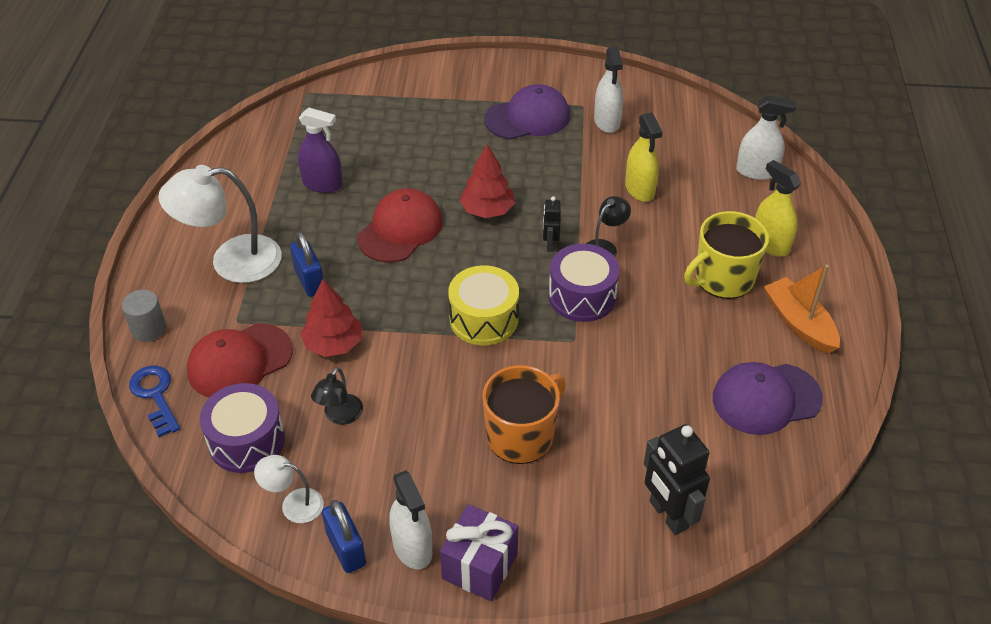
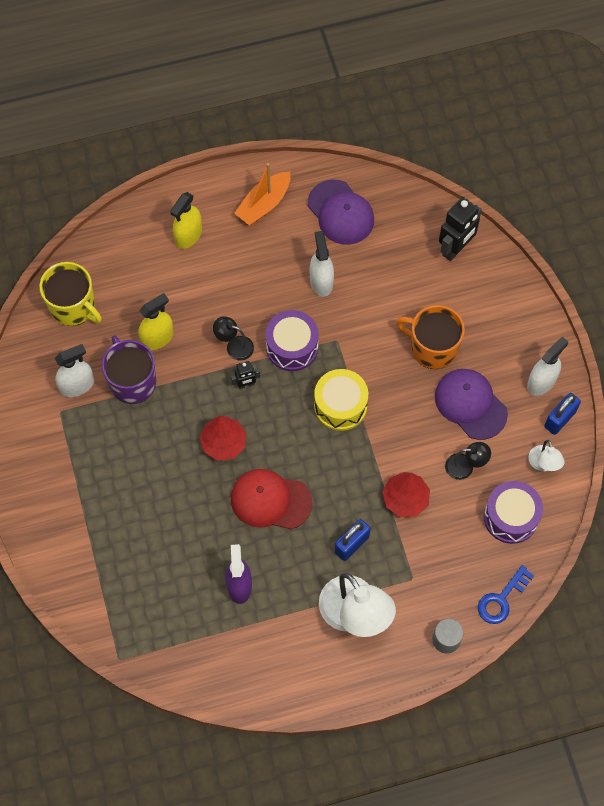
camera: 110 degrees left, 20 degrees up
red cap [187,324,293,398] -> none
purple gift [440,504,518,601] -> none
purple cap [484,84,570,140] -> purple cap moved to [435,369,508,440]
yellow mug [684,211,769,299] -> yellow mug moved to [39,262,102,326]
white spray bottle [736,95,796,180] -> white spray bottle moved to [310,231,334,297]
none -> purple mug [102,335,156,404]

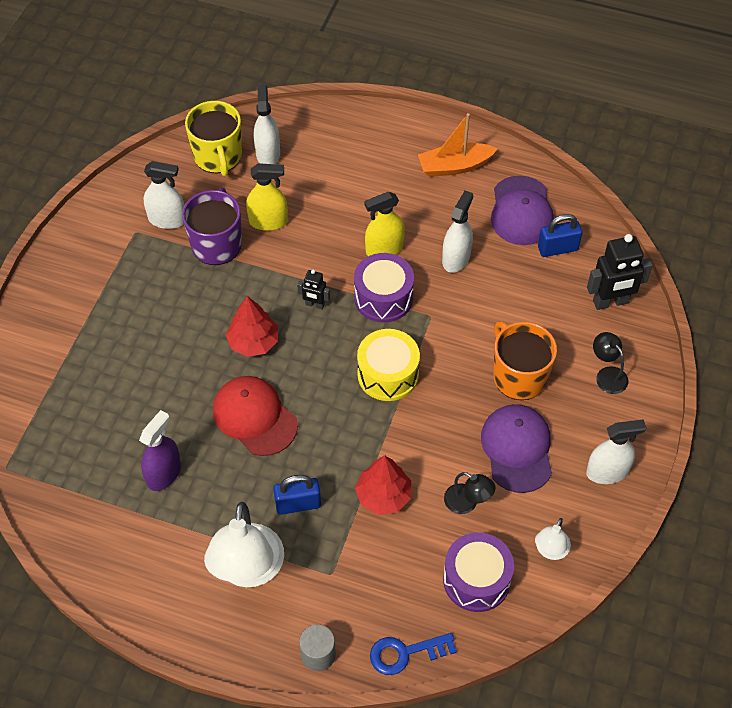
camera: 35 degrees right, 10 degrees down
yellow spray bottle [170,192,202,249] -> yellow spray bottle moved to [364,192,405,256]
black lamp [213,316,254,361] -> black lamp moved to [593,332,628,394]
blue padlock [544,393,581,435] -> blue padlock moved to [538,214,582,257]
none -> white spray bottle [254,85,280,164]

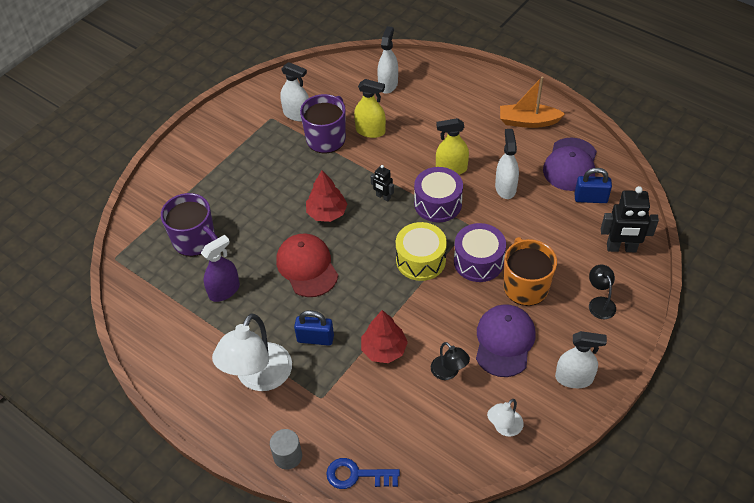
camera: 20 degrees right, 5 degrees down
yellow mug [185,101,242,176] -> none
white spray bottle [442,190,473,273] -> white spray bottle turned 45 degrees counterclockwise [495,129,519,199]
purple drum [443,533,514,612] -> purple drum moved to [454,223,506,282]
none -> purple mug [161,193,218,256]

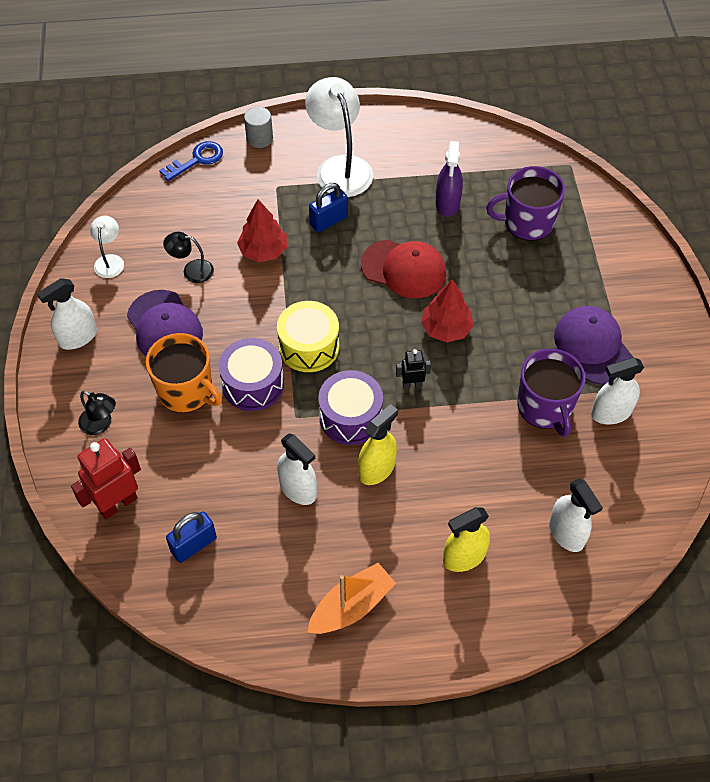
camera: 135 degrees right, 5 degrees up
yellow spray bottle [354,79,386,138] -> yellow spray bottle moved to [443,507,490,572]
purple cap [543,138,597,191] -> purple cap moved to [554,306,633,385]
black robot [601,186,659,252] -> red robot [71,438,141,519]

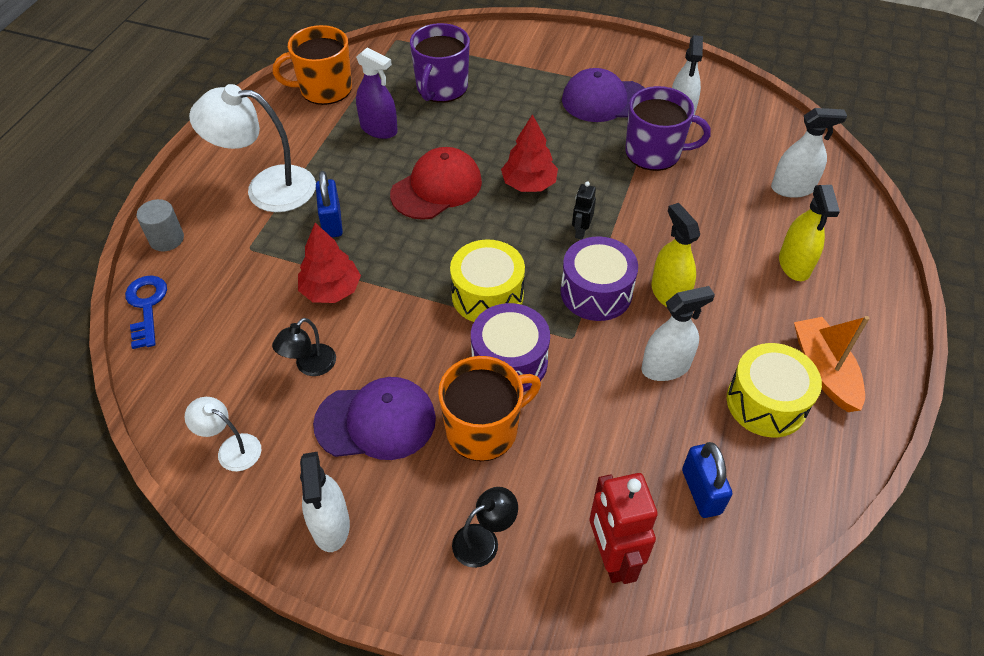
camera: 65 degrees left, 5 degrees down
none -> orange mug [273,25,352,105]
none -> yellow drum [727,343,822,437]

